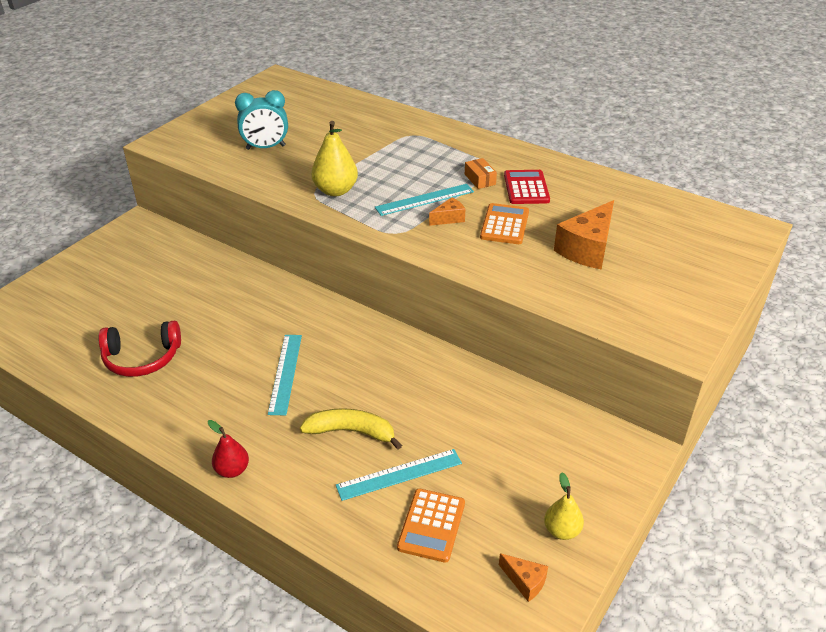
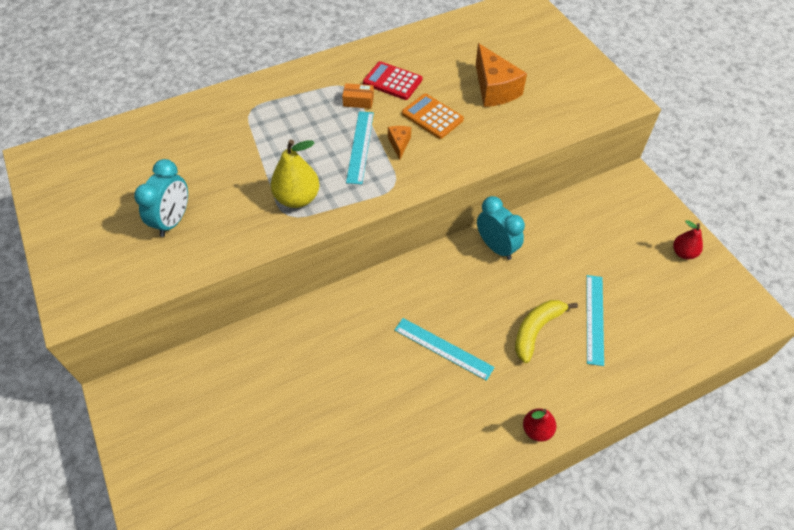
camera: 60 degrees left, 15 degrees up
red headphones [99,321,181,377] -> none
orange calculator [397,489,465,563] -> none
orange cheese [499,553,548,602] -> none
yellow pear [544,473,584,540] -> red pear [673,220,703,259]
none -> turquoise clock [477,196,525,260]

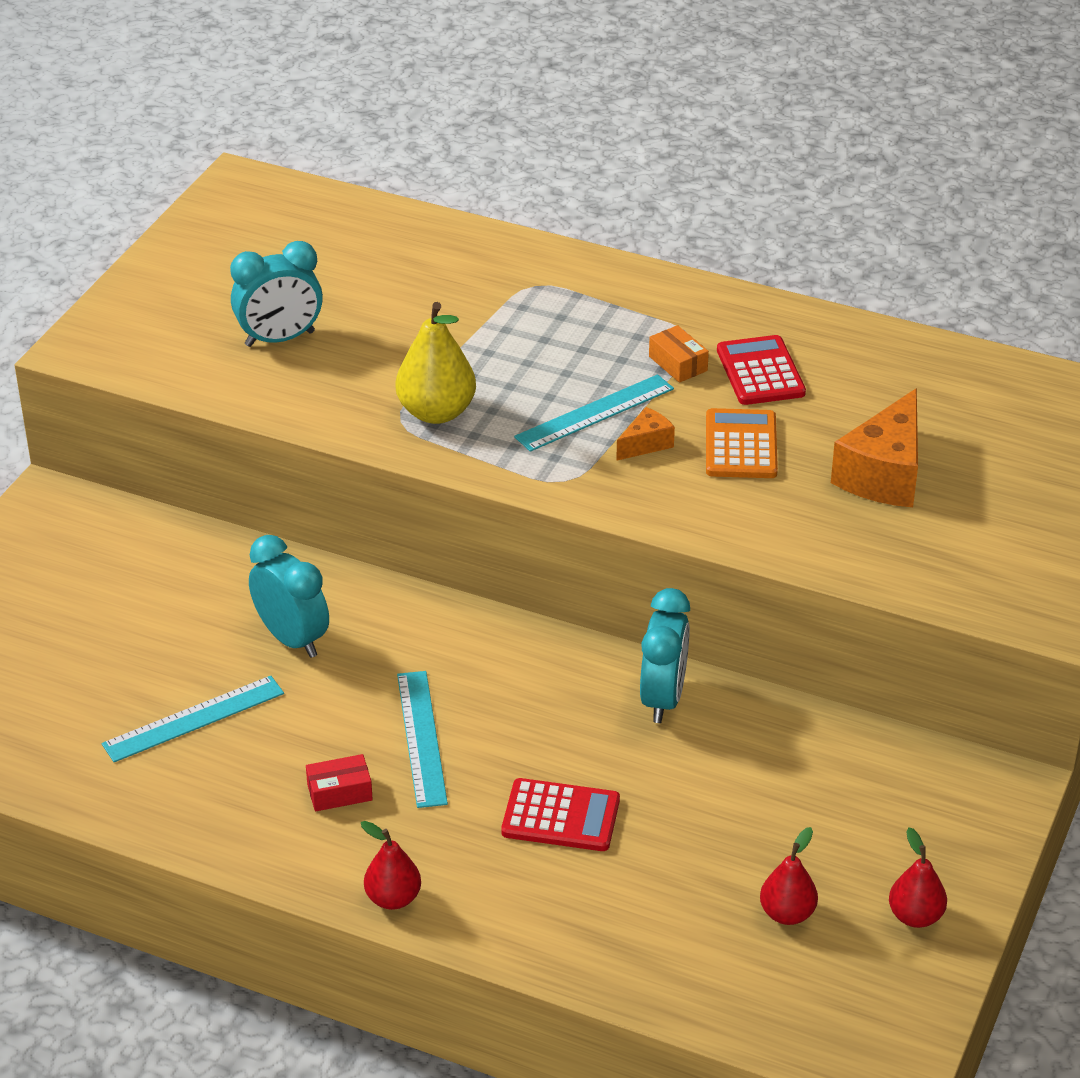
camera: 50 degrees right, 15 degrees down
yellow banana [515,300,578,363] -> red calculator [501,778,620,851]
turquoise ruler [586,275,604,366] -> turquoise ruler moved to [102,676,284,762]
none -> turquoise clock [249,535,329,658]
none -> red box [306,754,373,812]
none -> red pear [760,827,818,925]

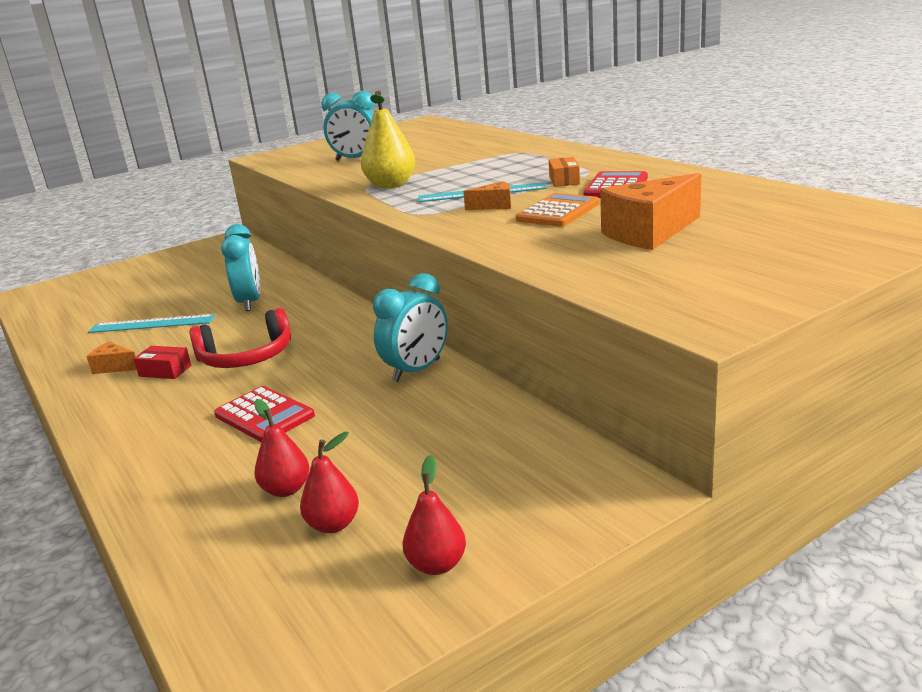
camera: 35 degrees right, 15 degrees down
red pear [361,821,421,910] -> red pear moved to [254,399,309,497]
turquoise ruler [397,671,448,808] -> red headphones [189,308,291,368]
none -> orange cheese [86,342,137,374]

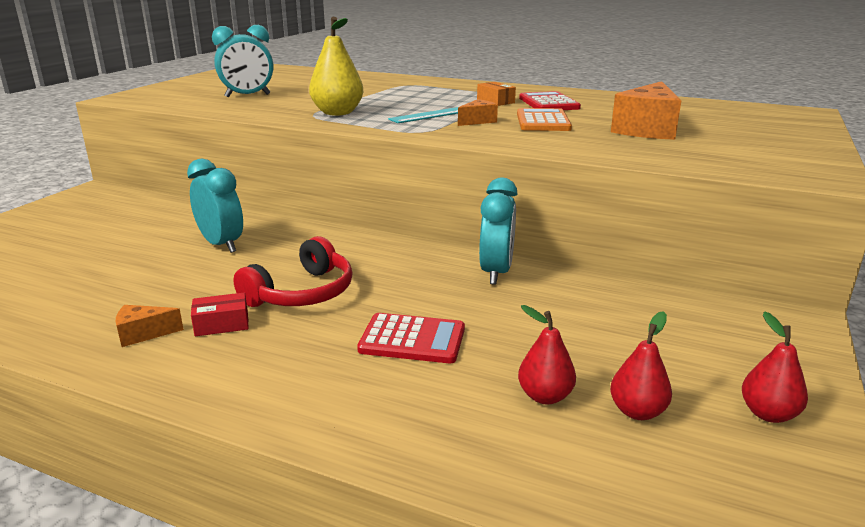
camera: 35 degrees left, 0 degrees up
turquoise ruler [88,314,215,333] -> none

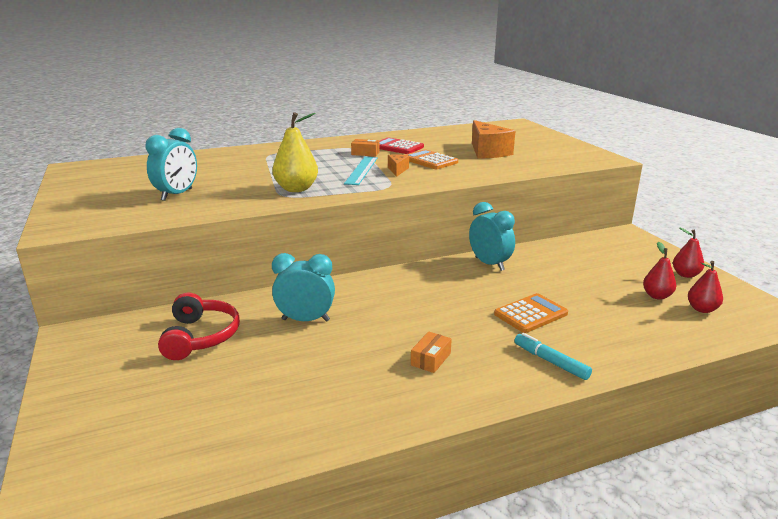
camera: 45 degrees left, 0 degrees up
orange cheese [116,305,184,347] -> none
red box [191,293,249,336] -> orange box [411,332,452,373]
red headphones [233,236,353,307] -> red headphones moved to [158,292,240,360]
red calculator [357,313,465,363] -> orange calculator [494,293,568,333]
red pear [518,305,576,405] -> red pear moved to [688,261,723,313]
none -> turquoise marker [514,333,592,380]

